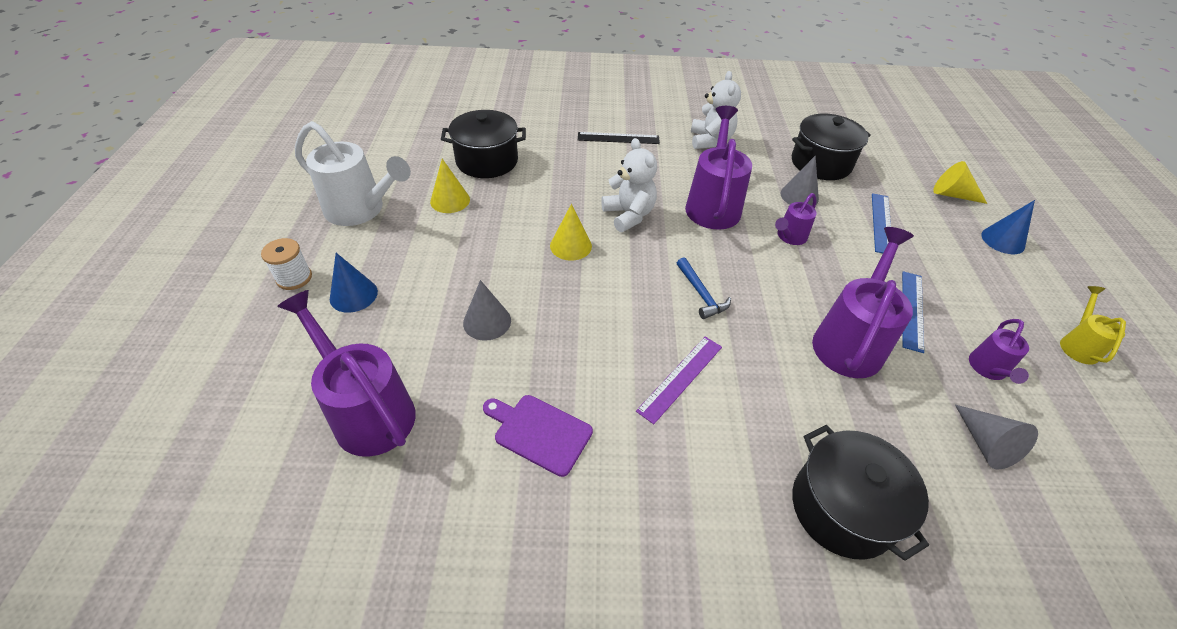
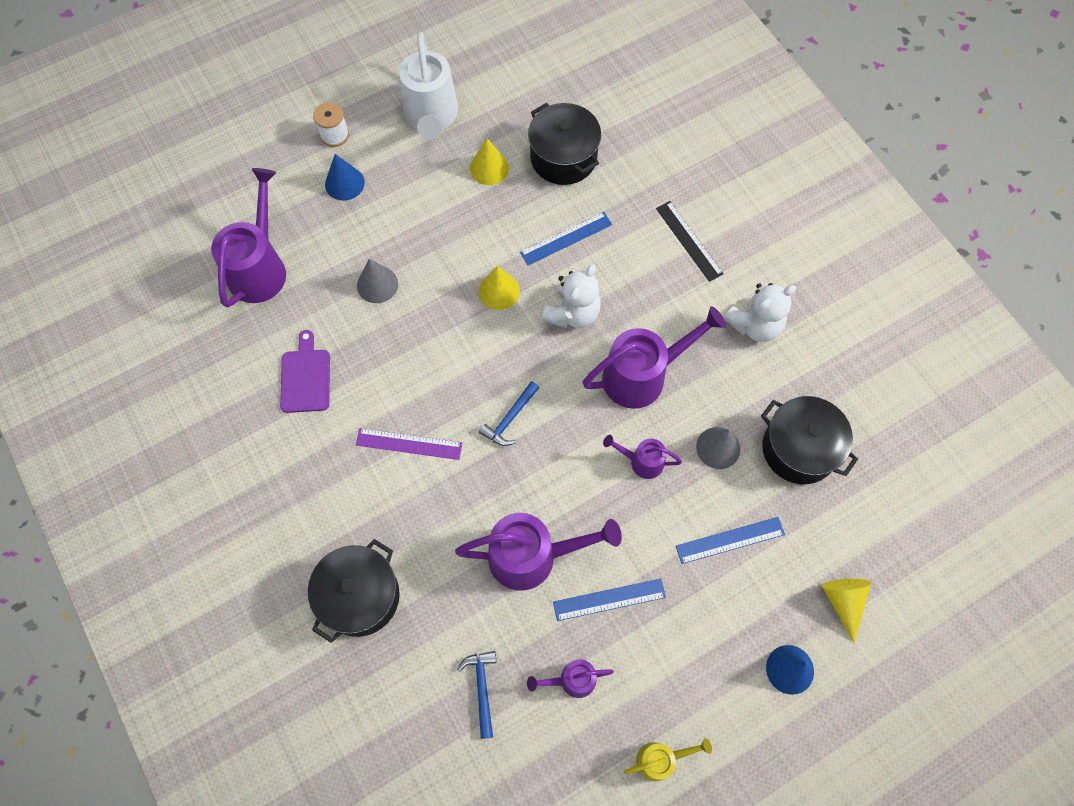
camera: 60 degrees right, 20 degrees up
grey cone [955,405,1038,470] -> blue hammer [457,651,496,739]
none -> blue ruler [520,212,612,265]

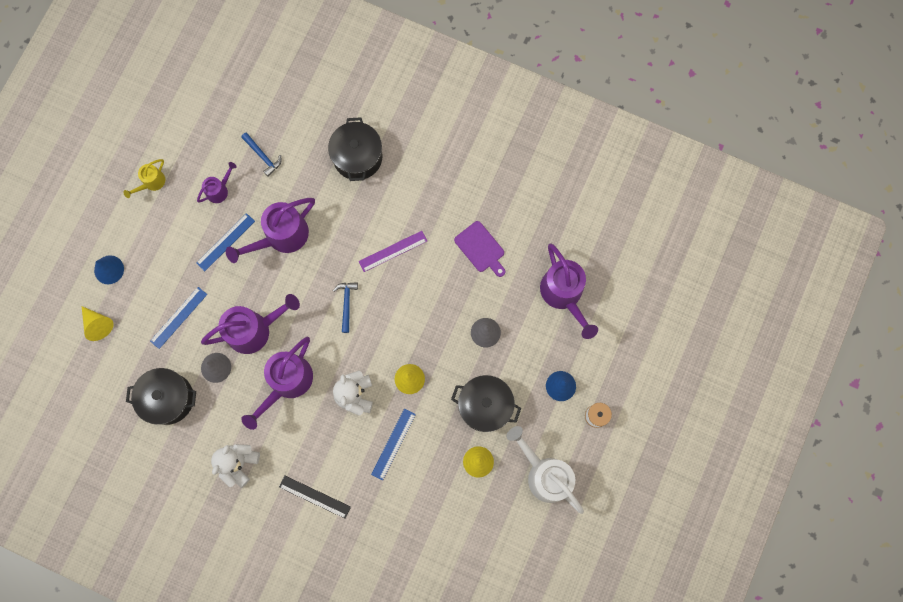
camera: 145 degrees right, 10 degrees up
black pot [528,103,601,185] -> black pot moved to [451,375,521,432]
purple watering can [603,435,682,479] -> purple watering can [201,294,300,354], size x1.92

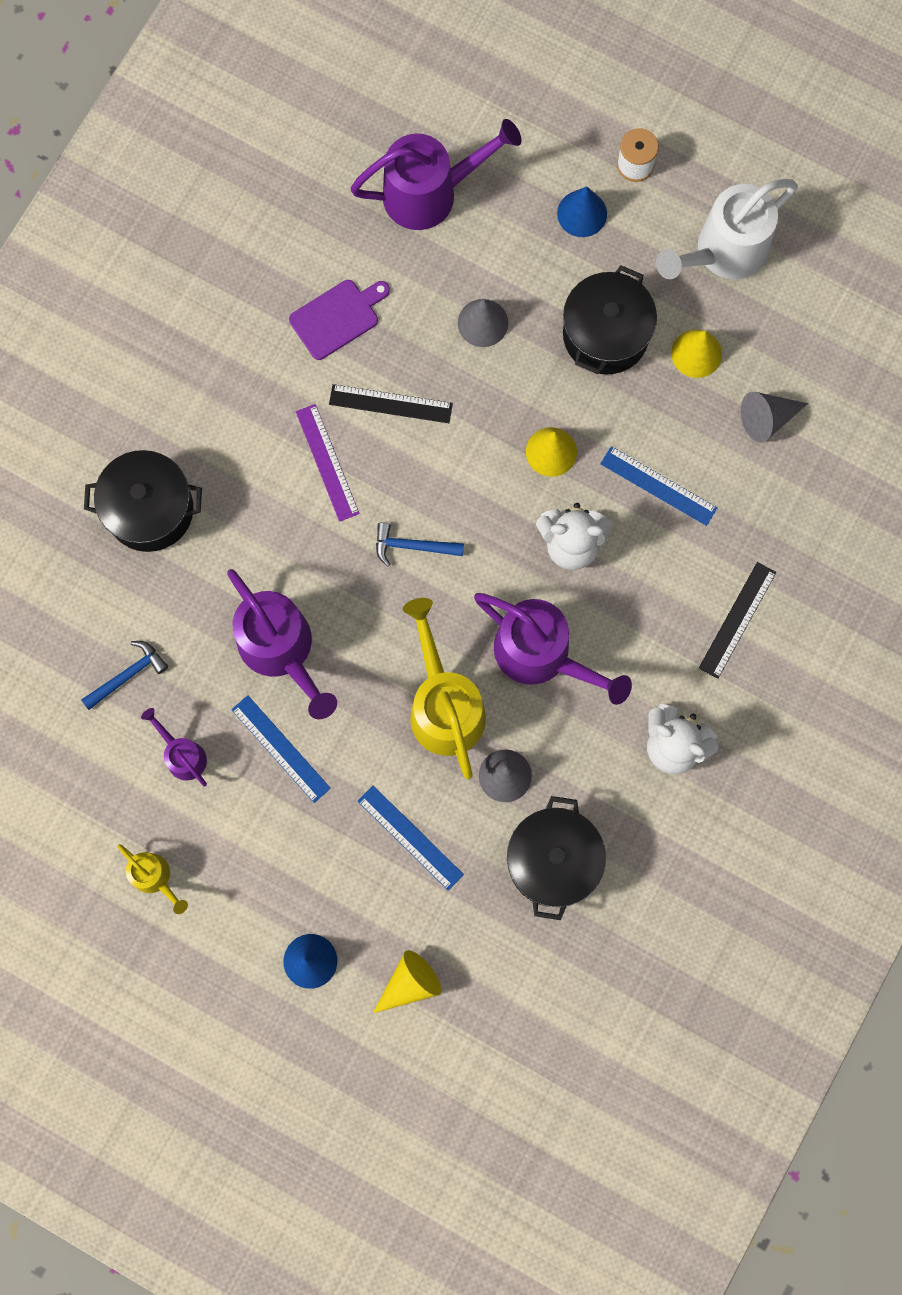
camera: 85 degrees left, 0 degrees up
purple watering can [201,294,300,354] -> yellow watering can [403,598,486,779]
none -> black ruler [329,384,453,423]
none -> grey cone [741,392,808,443]

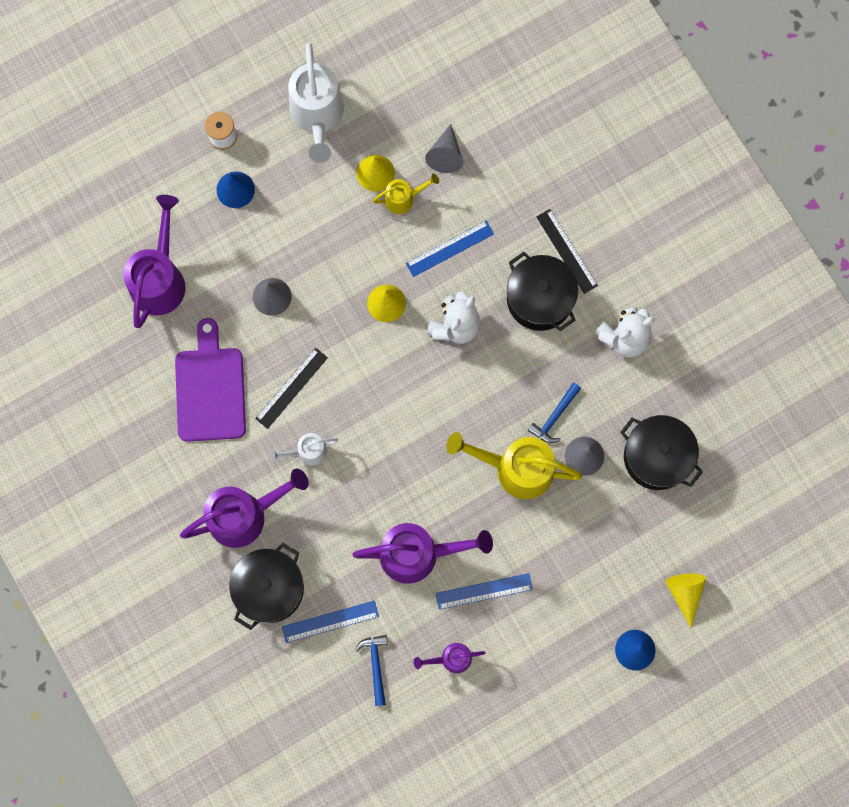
camera: 60 degrees left, 0 degrees up
yellow watering can [118,844,188,914] -> yellow watering can moved to [373,174,439,214]
purple cutting board [289,280,390,360] -> purple cutting board [175,318,246,442], size x1.54
purple ruler [296,404,359,522] -> white watering can [268,433,338,465]
blue ruler [358,786,464,890] -> blue ruler moved to [282,601,379,643]
blue hammer [376,522,464,566] -> blue hammer moved to [528,383,581,443]
purple watering can [474,593,632,705] -> purple watering can moved to [180,469,309,548]
black pot [563,265,657,375] -> black pot moved to [507,252,578,331]

